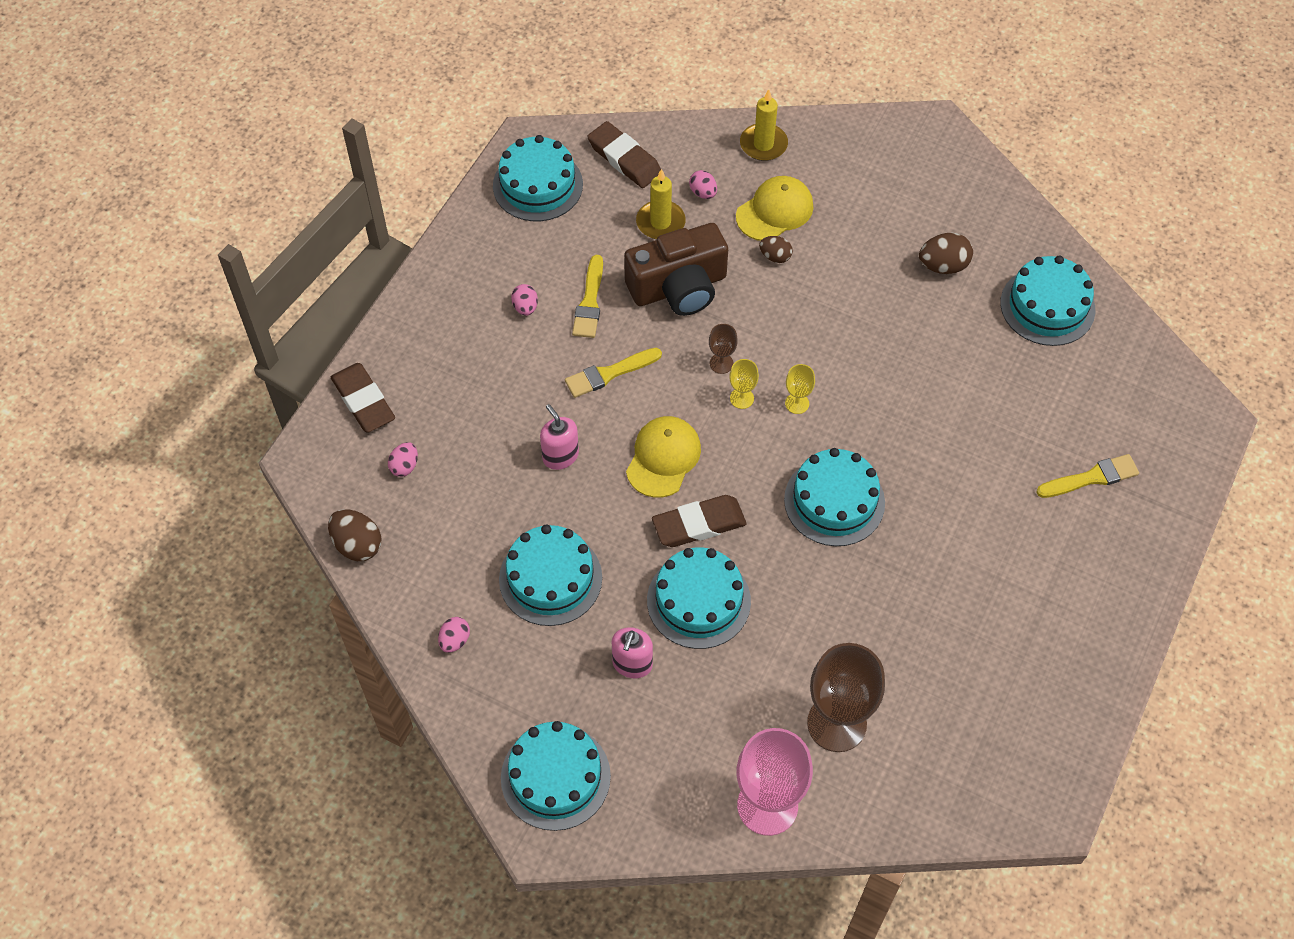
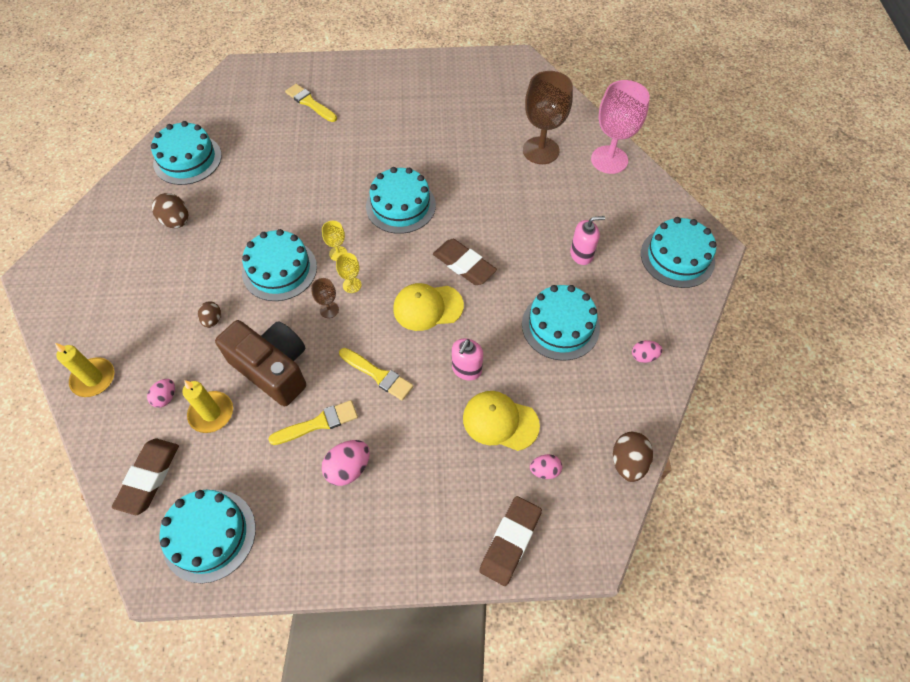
camera: 120 degrees left, 0 degrees up
pink egg [511,284,538,316] -> pink egg [321,440,370,486], size x1.59
turquoise cake [647,547,751,649] -> turquoise cake moved to [242,229,317,301]
yellow cap [736,176,813,241] -> yellow cap moved to [463,391,540,451]

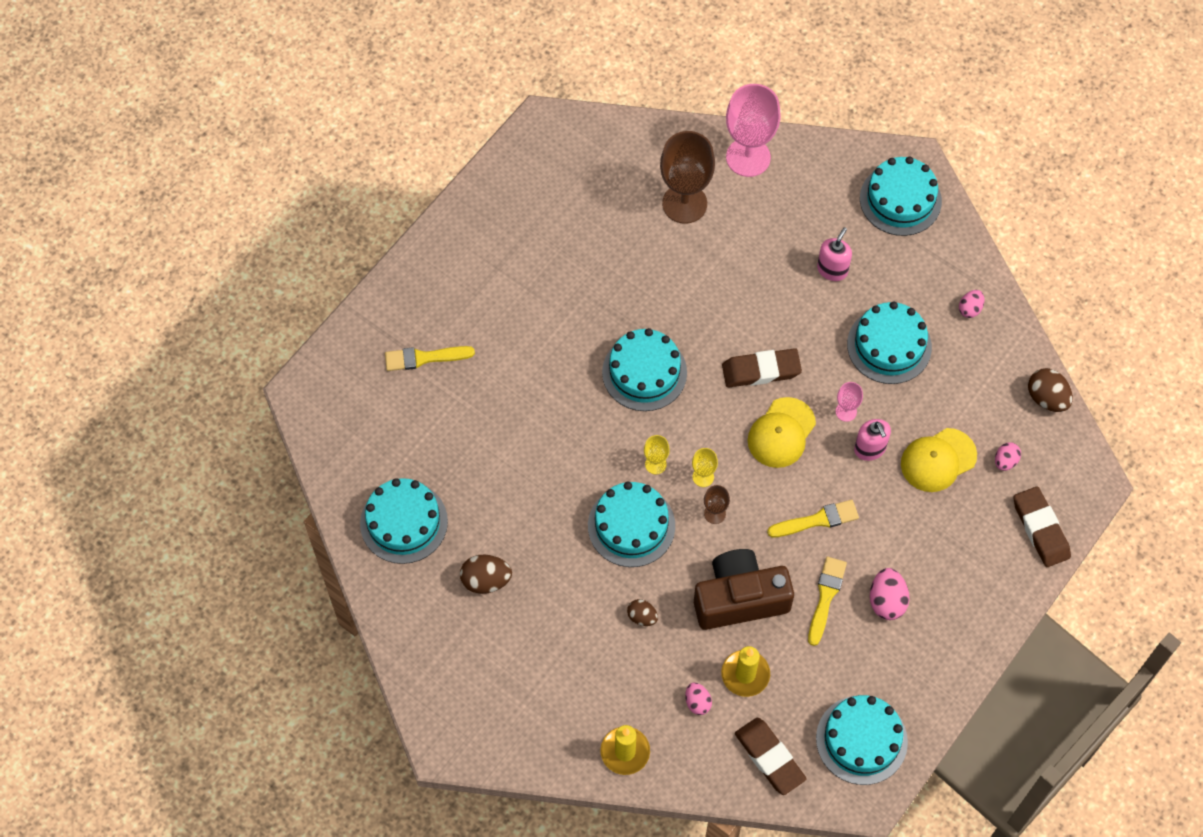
camera: 50 degrees left, 5 degrees up
none -> pink goblet [836,382,863,422]

